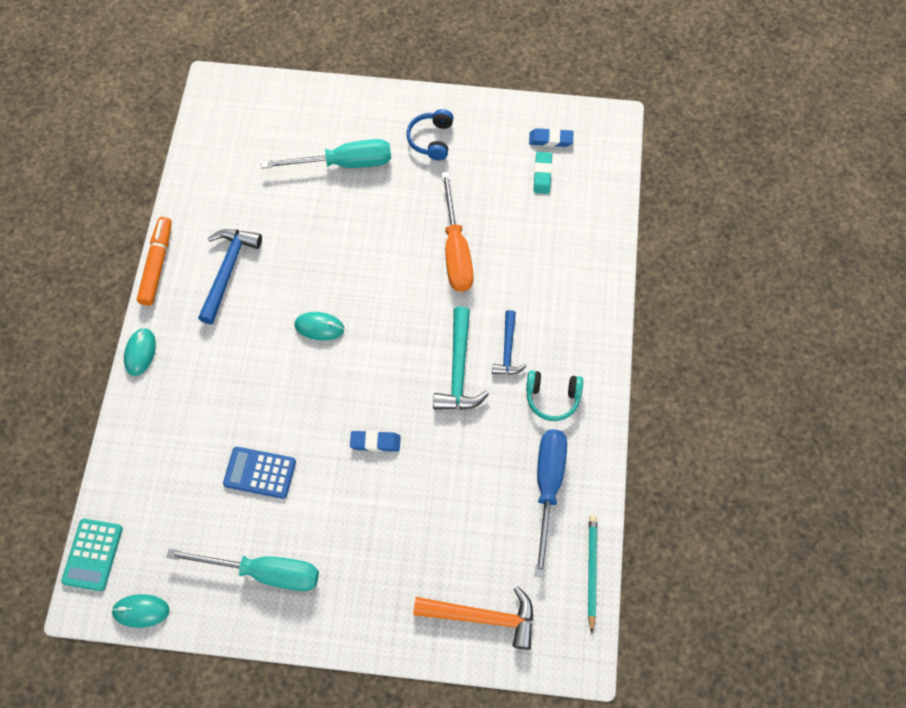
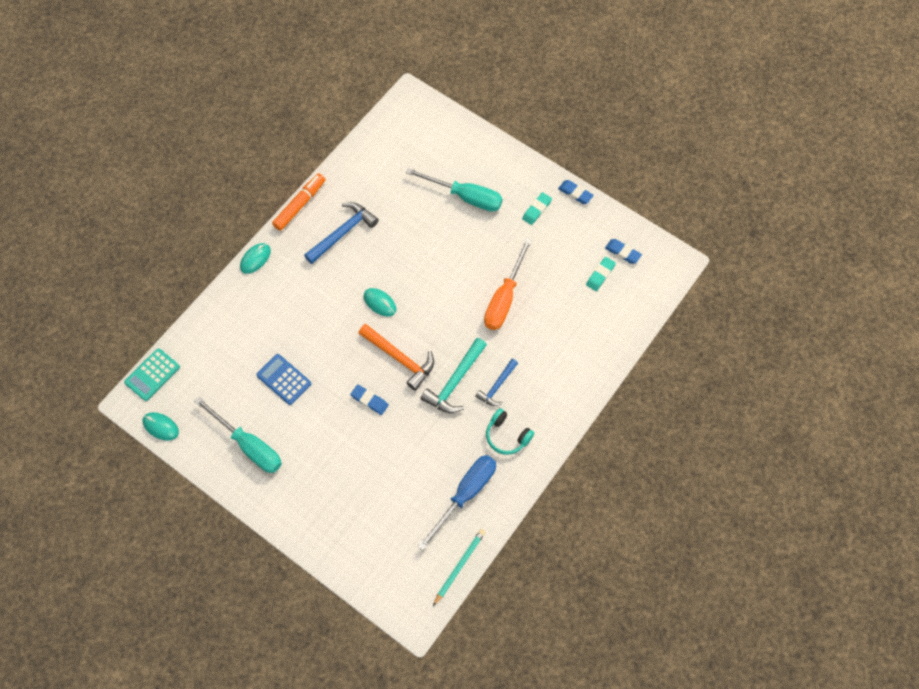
camera: 30 degrees right, 0 degrees up
blue headphones [406,109,453,160] -> turquoise eraser [522,192,552,225]
orange hammer [413,586,533,650] -> orange hammer moved to [358,324,434,391]
none -> blue eraser [558,180,594,204]

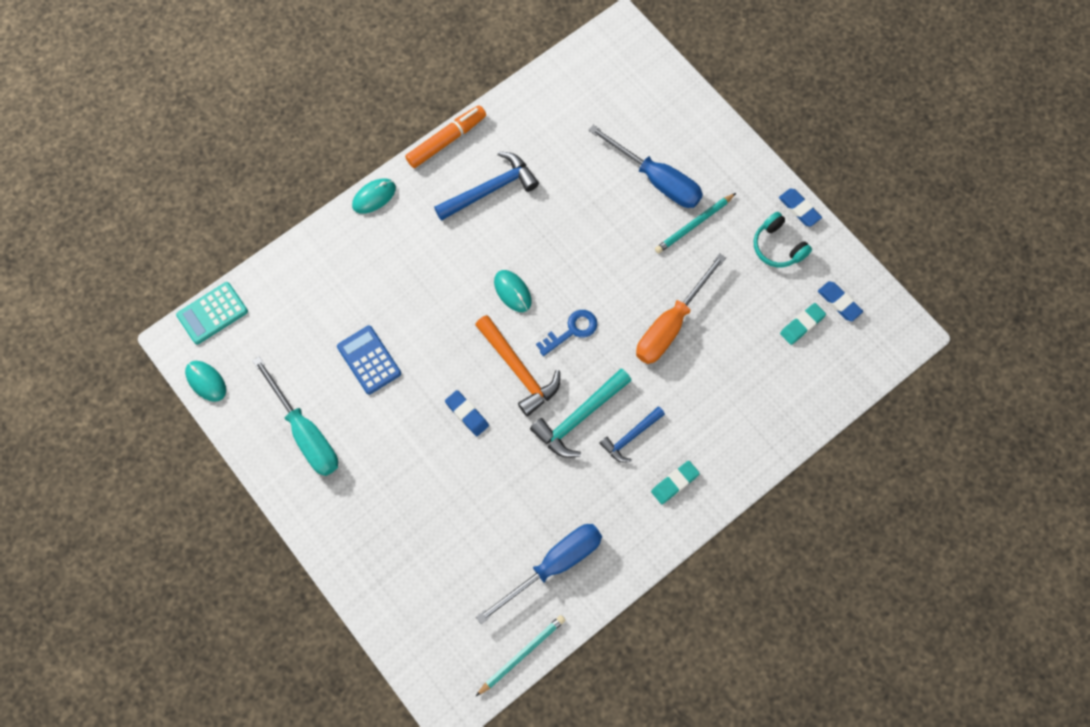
camera: 15 degrees right, 5 degrees up
turquoise screwdriver [405,168,503,212] -> blue screwdriver [588,125,703,208]
turquoise headphones [486,408,534,455] -> turquoise headphones moved to [754,212,812,267]
turquoise eraser [522,192,552,225] -> turquoise eraser moved to [651,461,700,504]
none -> blue key [536,310,597,356]
none -> turquoise pencil [655,193,736,254]

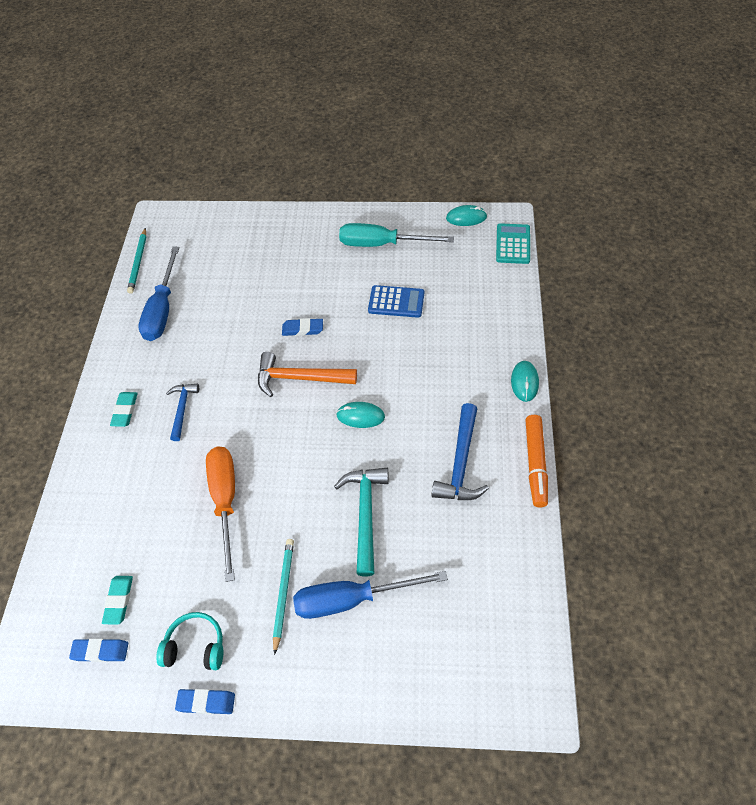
camera: 135 degrees right, 15 degrees down
turquoise hammer [530,368,632,458] -> turquoise hammer moved to [334,468,389,576]
blue key [536,310,597,356] -> none

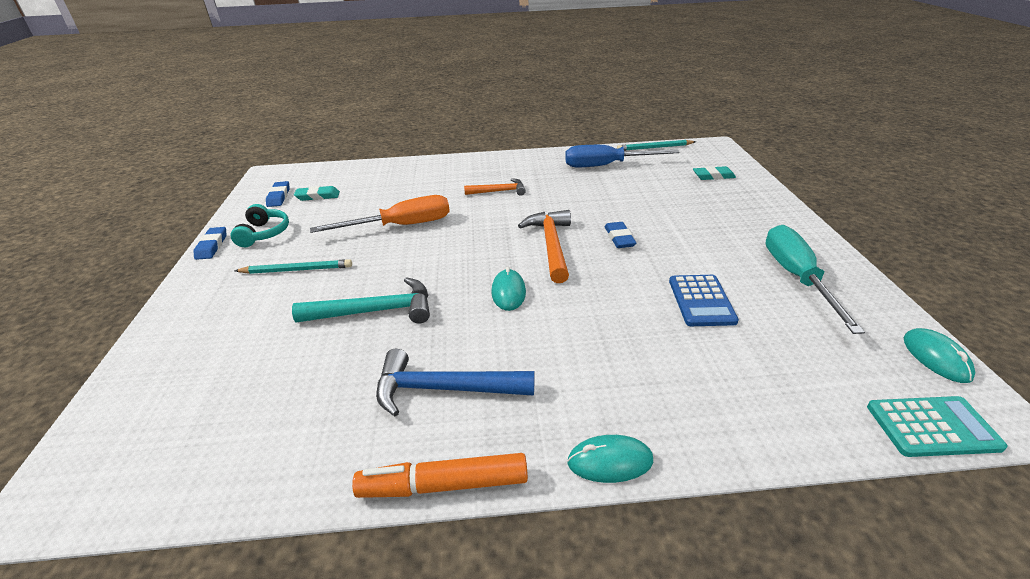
camera: 80 degrees right, 20 degrees down
turquoise eraser [110,392,138,427] -> turquoise eraser moved to [693,166,736,180]
blue hammer [166,384,199,441] -> orange hammer [464,178,526,196]
blue screwdriver [293,571,448,619] -> none

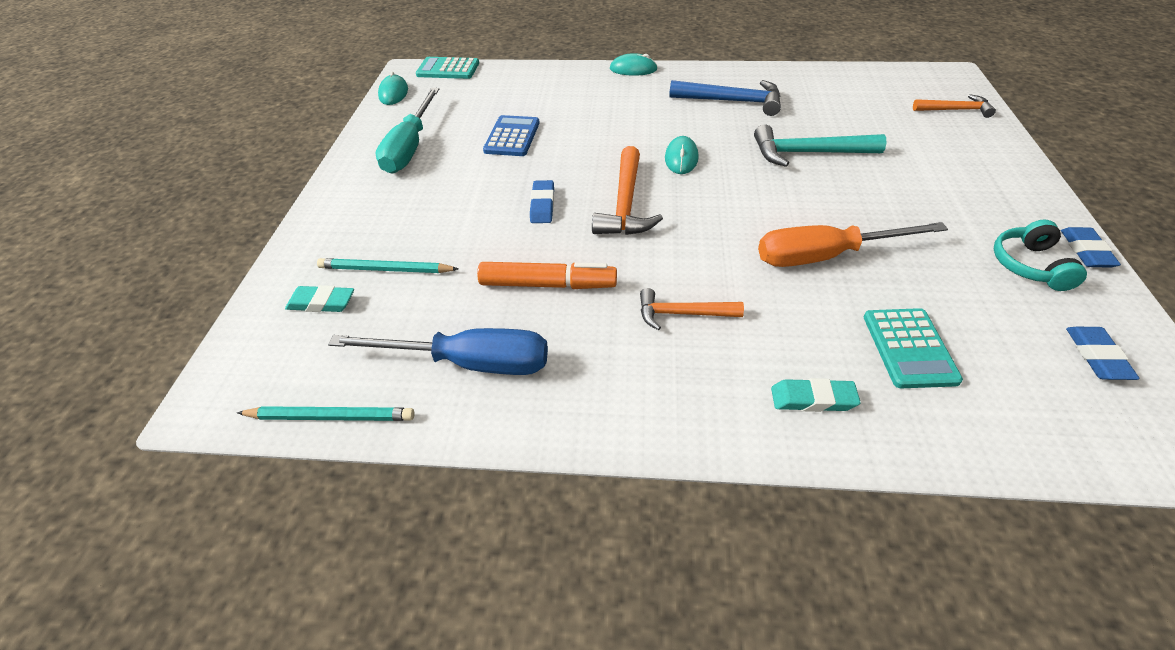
camera: 170 degrees left, 10 degrees up
turquoise pencil [235,259,352,274] -> turquoise pencil moved to [317,258,459,273]
turquoise eraser [294,186,340,201] -> turquoise eraser moved to [771,378,861,412]
orange marker [352,453,528,498] -> orange marker moved to [477,262,617,289]
none -> turquoise calculator [864,308,963,388]
none -> orange hammer [913,94,996,118]

